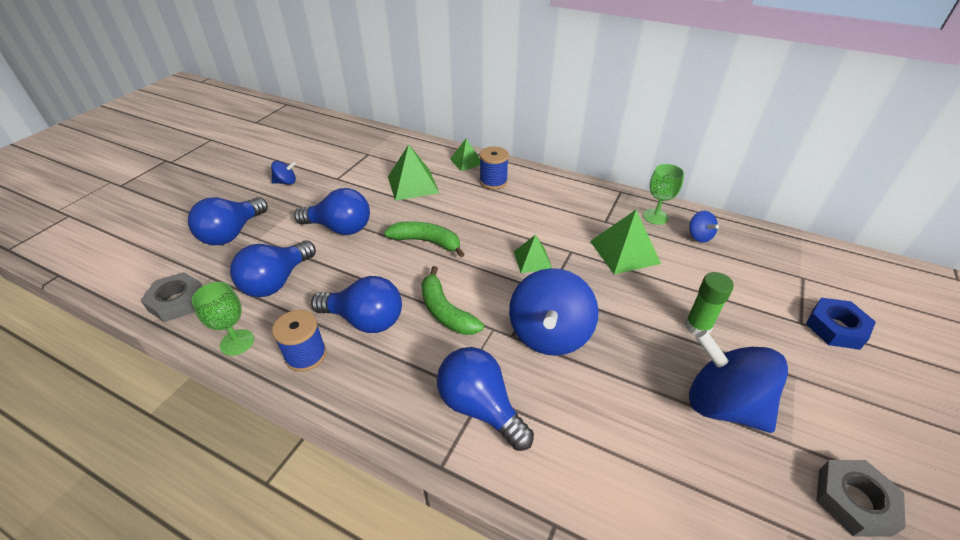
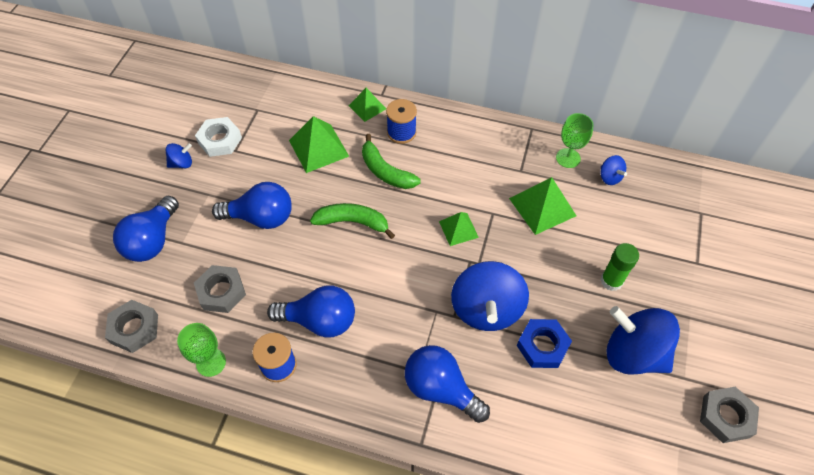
camera: 10 degrees left, 15 degrees up
blue light bulb [230,240,316,297] -> grey nut [194,265,246,313]
green banana [421,266,484,335] -> green banana moved to [362,134,421,189]
blue nut [806,298,876,350] -> blue nut moved to [517,319,572,368]
none -> white nut [195,117,242,157]

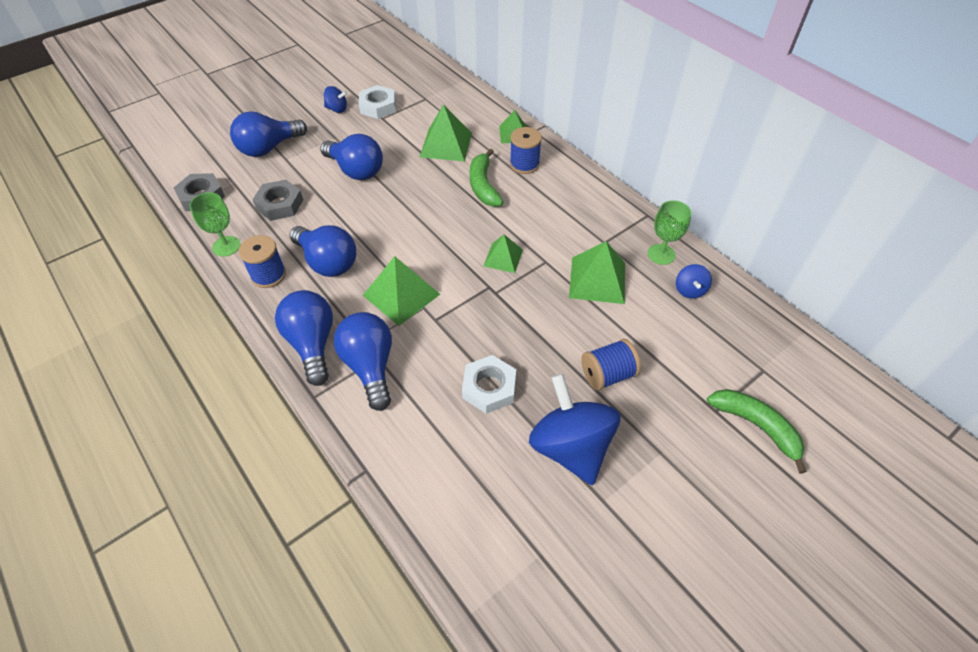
camera: 35 degrees right, 5 degrees down
green banana [310,203,395,239] -> green banana moved to [707,389,807,474]
blue spinning top [451,261,529,331] -> none
blue nut [517,319,572,368] -> white nut [462,355,516,414]
green glue stick [601,243,639,291] -> blue spool [581,339,641,391]
grey nut [700,387,759,443] -> none
none -> blue light bulb [275,290,333,386]
none -> green pyramid [363,256,440,326]

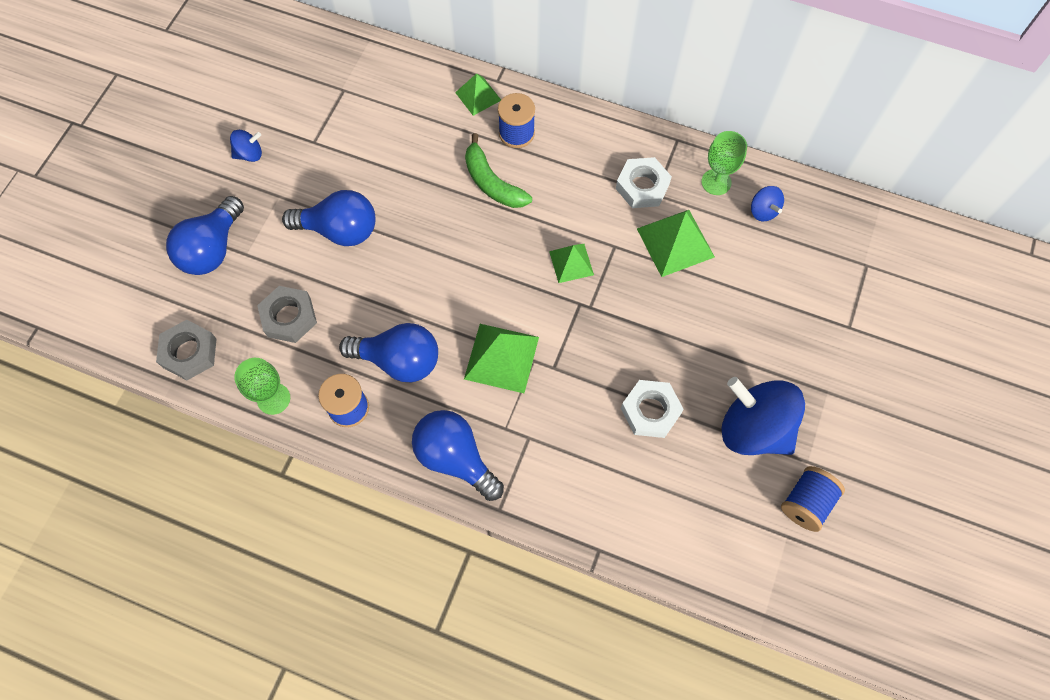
camera: 30 degrees left, 15 degrees up
blue light bulb [334,312,392,411] -> none
white nut [359,85,396,119] -> white nut moved to [616,157,672,208]
green pyramid [420,104,472,162] -> none
blue spool [581,339,641,391] -> blue spool moved to [781,466,845,532]
green banana [707,389,807,474] -> none

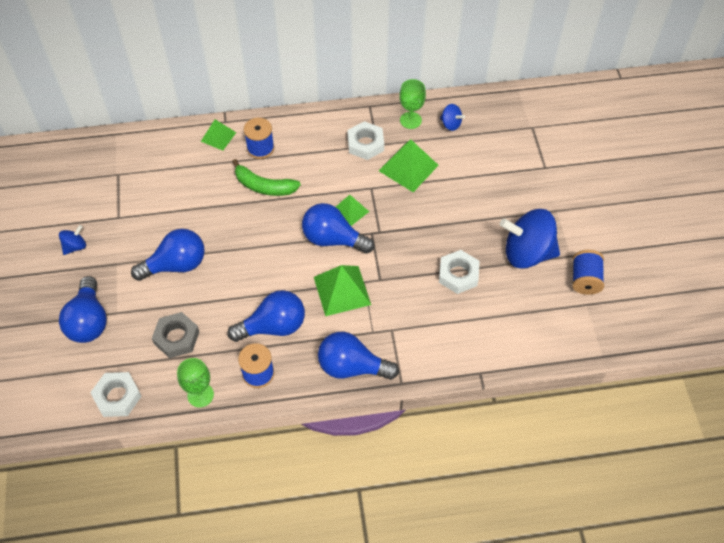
camera: 30 degrees left, 10 degrees down
grey nut [156,320,217,380] -> white nut [90,372,142,417]
none -> blue light bulb [302,203,374,254]

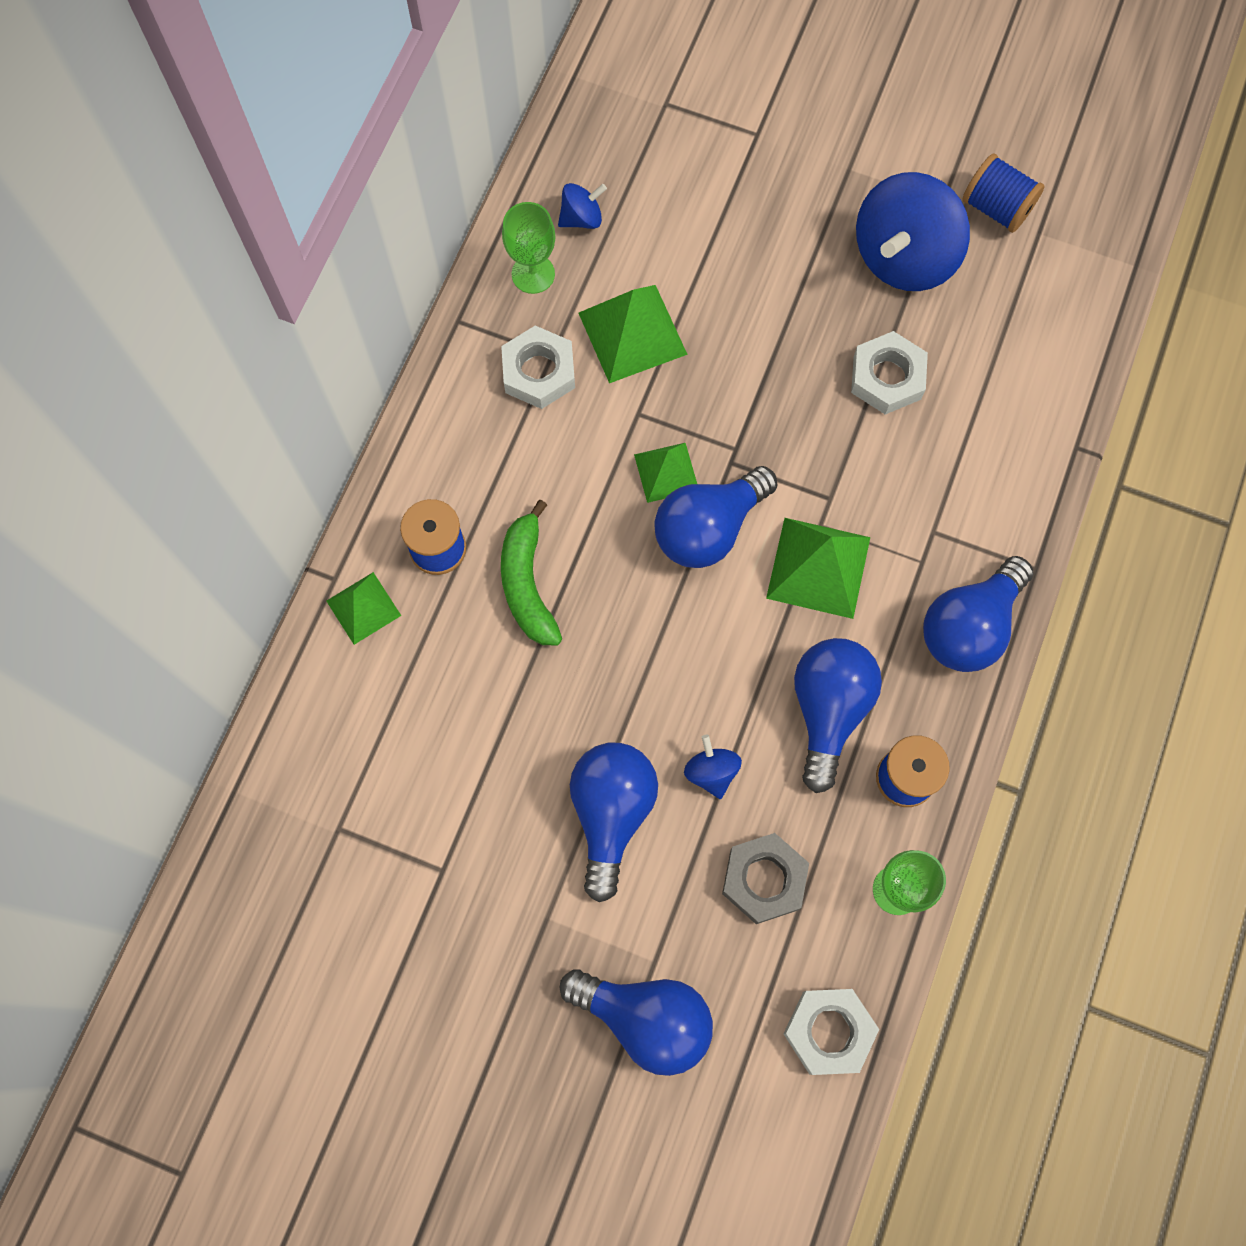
camera: 60 degrees left, 15 degrees up
blue spinning top [59,225,86,255] -> blue spinning top moved to [684,734,742,799]
green banana [232,159,301,196] -> green banana turned 120 degrees clockwise [501,500,562,646]

